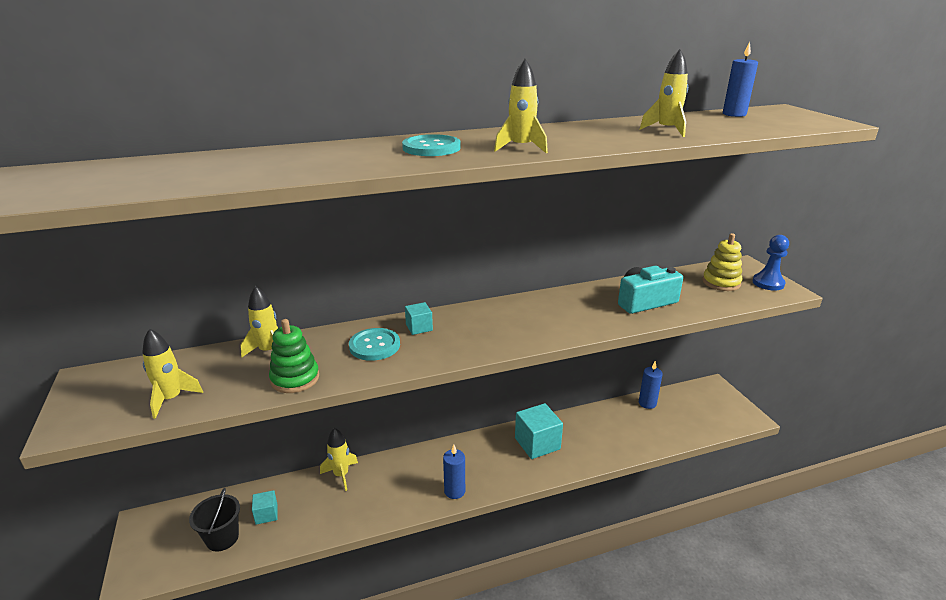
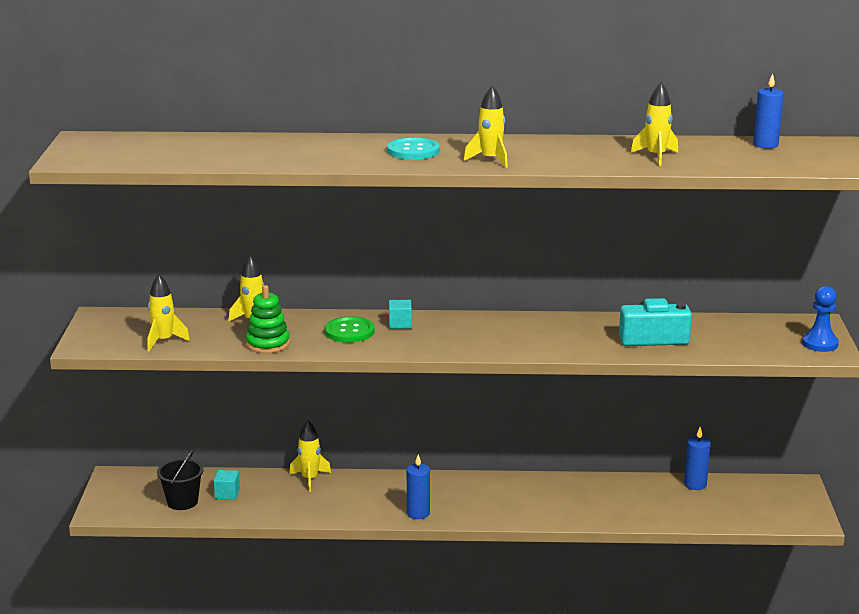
camera: 20 degrees right, 5 degrees down
turquoise button [349,328,400,361] -> green button [325,316,375,343]
turquoise cube [515,403,563,459] -> none
yellow stacking toy [702,233,743,291] -> none

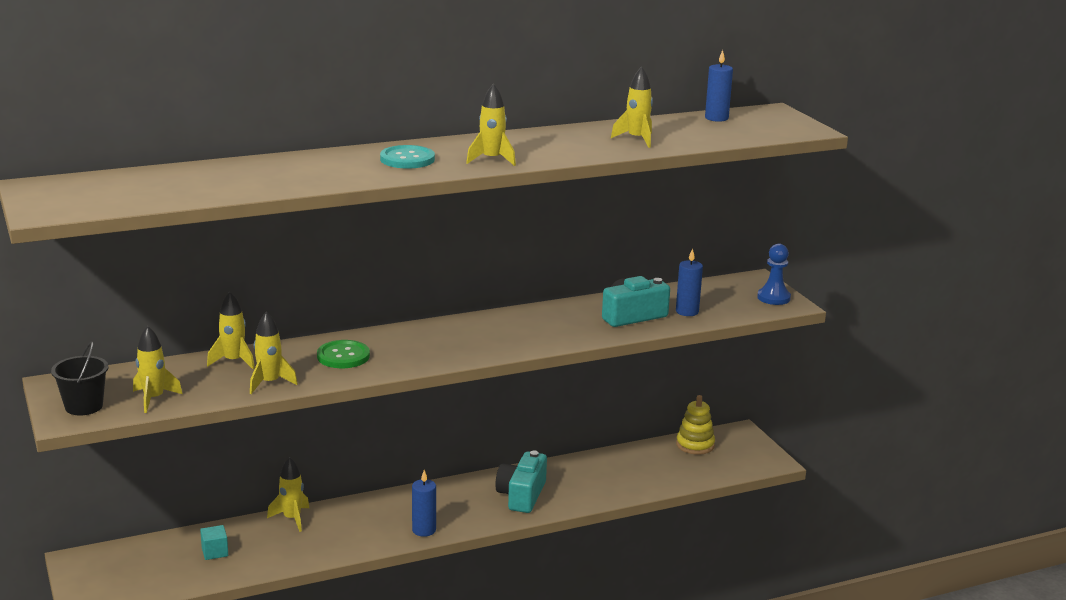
camera: 25 degrees left, 0 degrees up
black bucket [157,450,204,510] -> black bucket moved to [51,341,109,415]
green stacking toy [246,285,290,353] -> yellow rocket [250,312,298,394]
turquoise cube [389,300,412,329] -> none
blue candle [684,427,710,490] -> blue candle moved to [676,248,703,316]
none -> turquoise camera [495,450,547,513]
none -> yellow stacking toy [676,395,715,455]

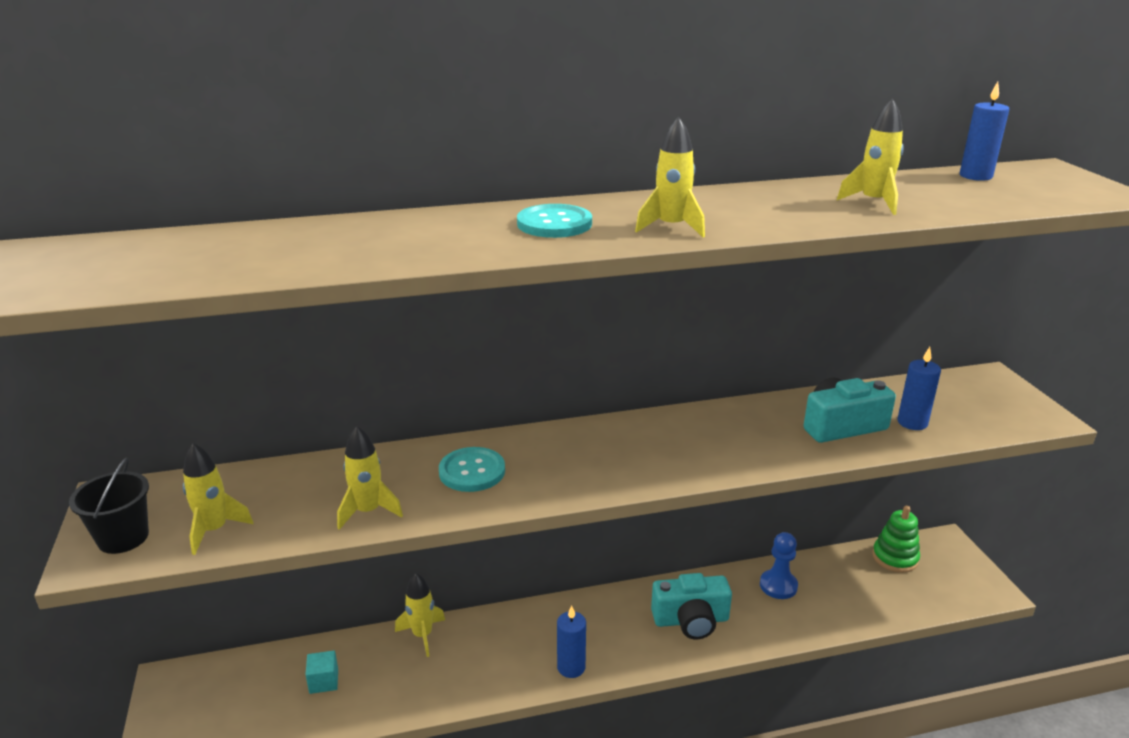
camera: 10 degrees right, 5 degrees up
yellow rocket [207,292,255,369] -> none
green button [317,340,370,368] -> turquoise button [439,447,505,492]
turquoise camera [495,450,547,513] -> turquoise camera turned 120 degrees counterclockwise [651,573,732,639]
yellow stacking toy [676,395,715,455] -> green stacking toy [872,506,920,573]
blue pawn [757,244,791,305] -> blue pawn moved to [760,532,798,599]

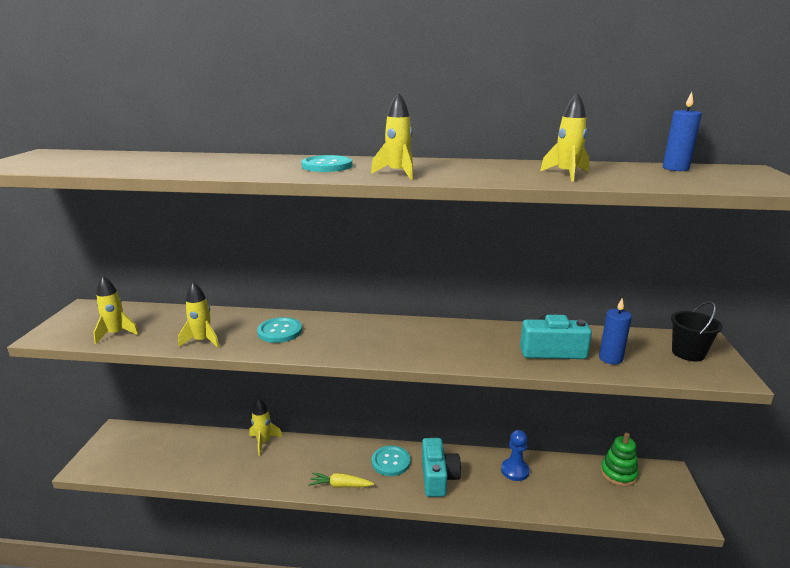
camera: 20 degrees right, 5 degrees down
black bucket [69,458,149,554] -> black bucket moved to [671,301,723,361]
turquoise cube [305,651,338,694] -> none
blue candle [557,605,586,678] -> yellow carrot [309,472,374,488]
turquoise camera [651,573,732,639] -> turquoise camera turned 105 degrees counterclockwise [422,438,461,497]
none -> turquoise button [372,446,410,476]

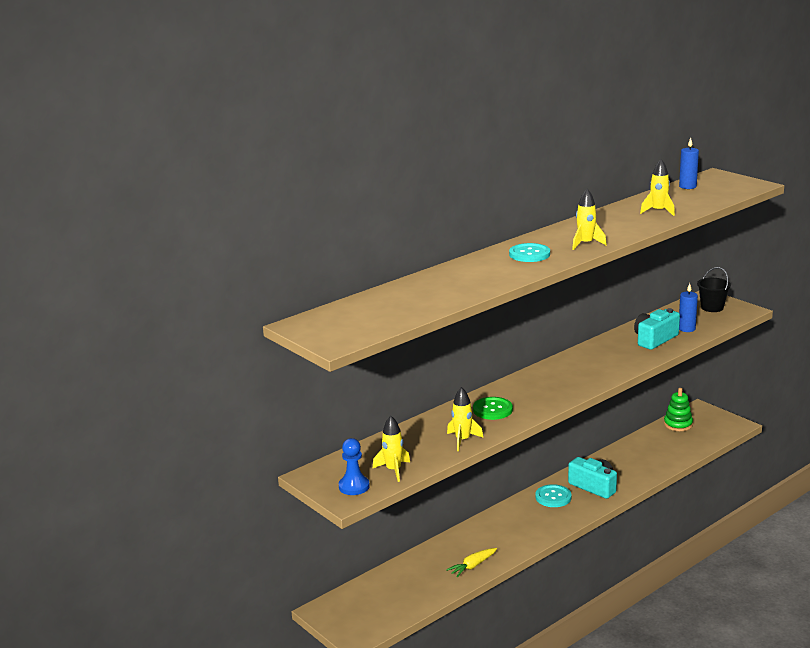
camera: 45 degrees left, 0 degrees up
yellow rocket [249,398,282,456] -> none
turquoise button [257,317,302,343] -> green button [473,397,513,420]
yellow carrot [309,472,374,488] -> yellow carrot moved to [446,548,497,577]
blue pawn [501,430,530,481] -> blue pawn moved to [339,438,370,495]

